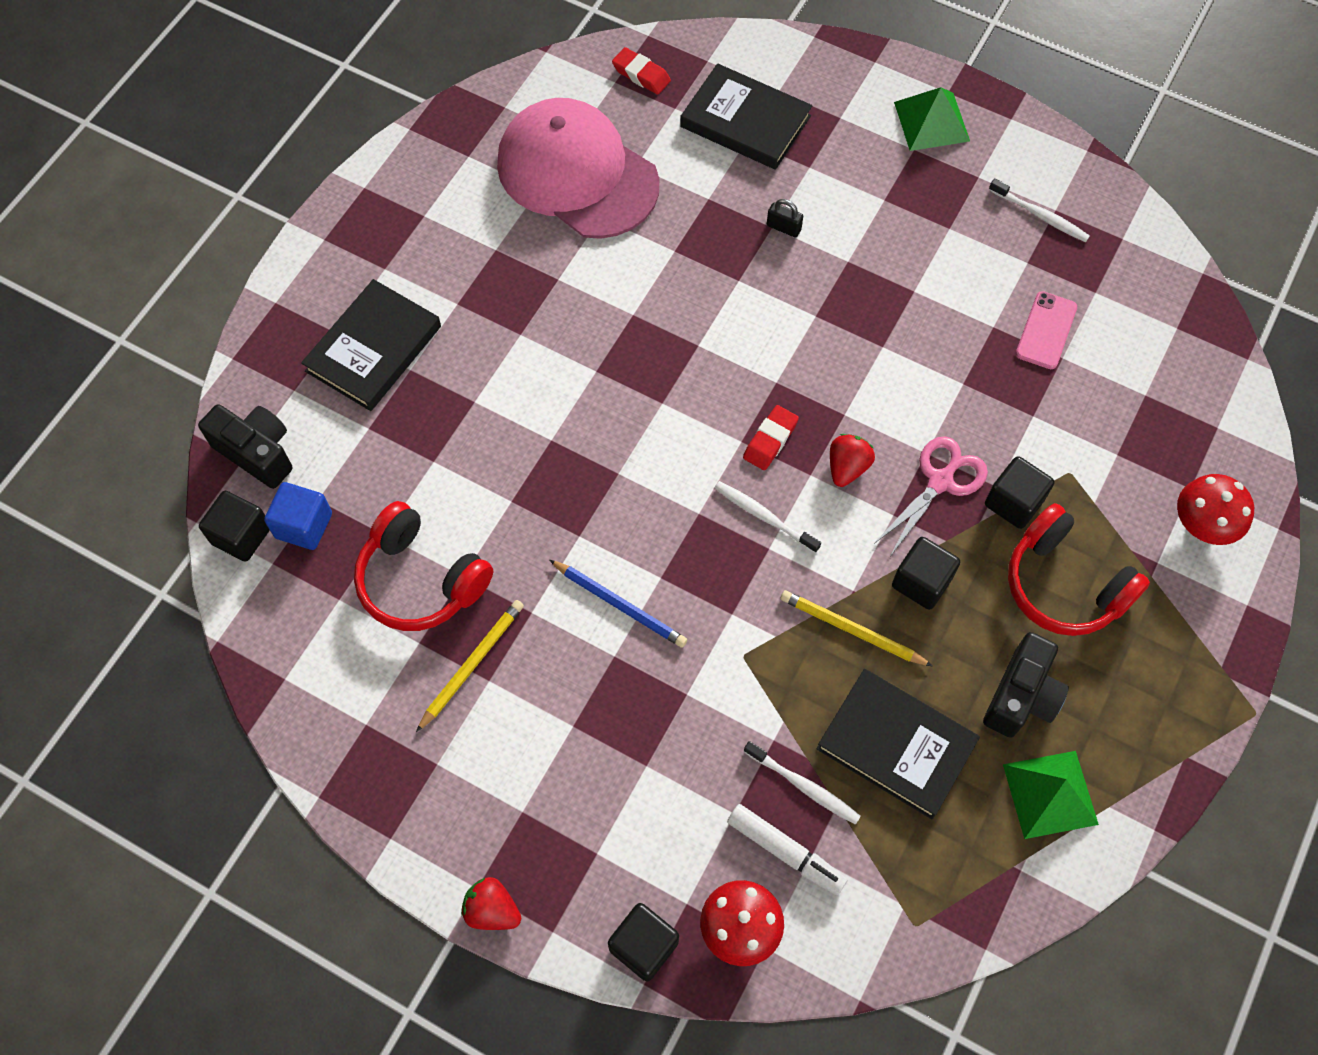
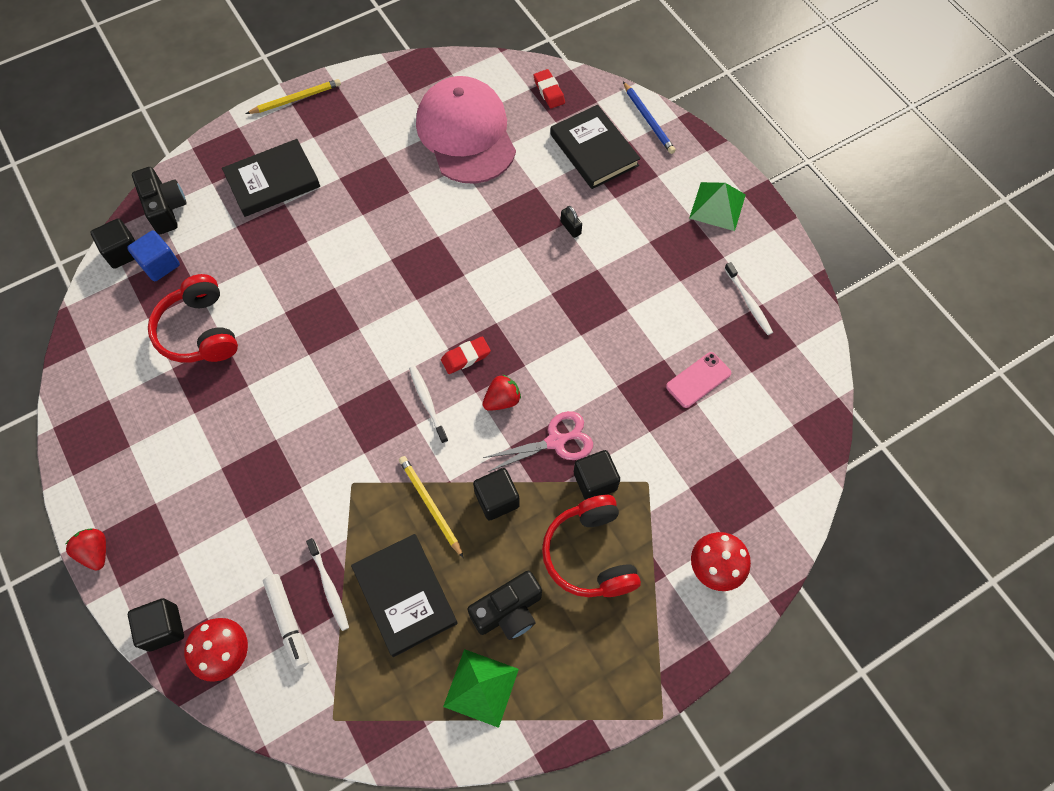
camera: 30 degrees right, 0 degrees up
yellow pencil [416,600,524,732] -> yellow pencil moved to [246,79,341,114]
blue pencil [550,560,687,648] -> blue pencil moved to [623,82,676,154]

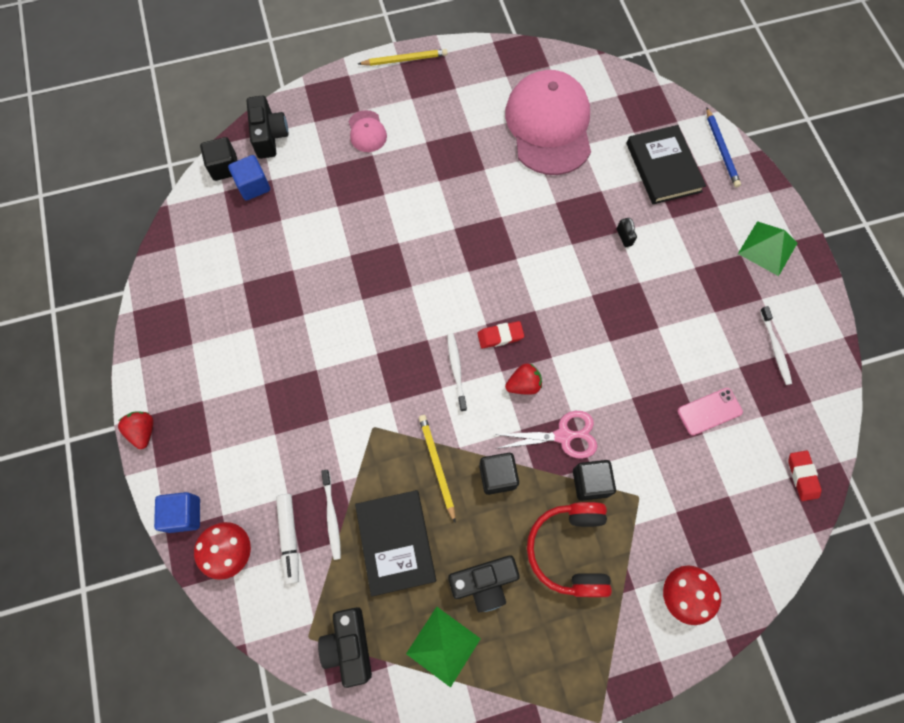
camera: 15 degrees right, 5 degrees up
black cube [128,598,184,652] -> blue cube [154,492,200,533]
red headphones [148,274,238,363] -> none
black book [222,139,320,217] -> pink cap [349,110,387,152]
red eraser [534,69,565,108] -> red eraser moved to [788,450,821,501]
none -> black camera [318,607,372,688]

